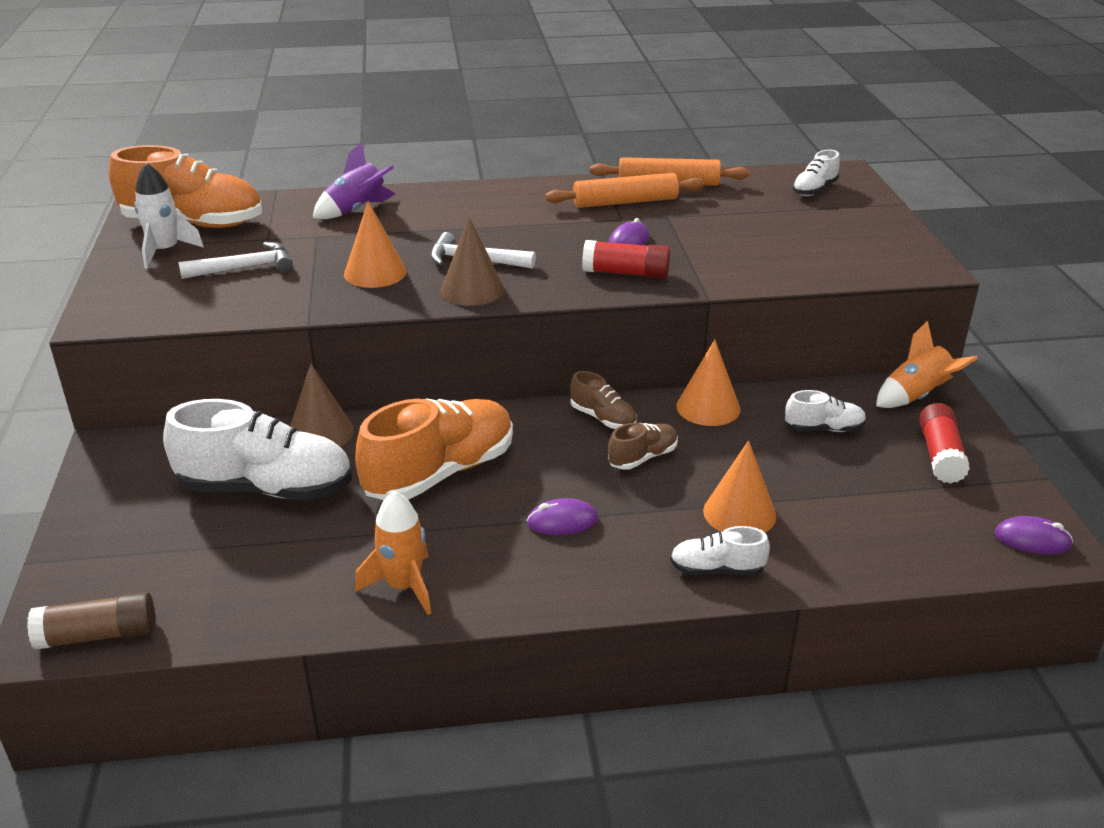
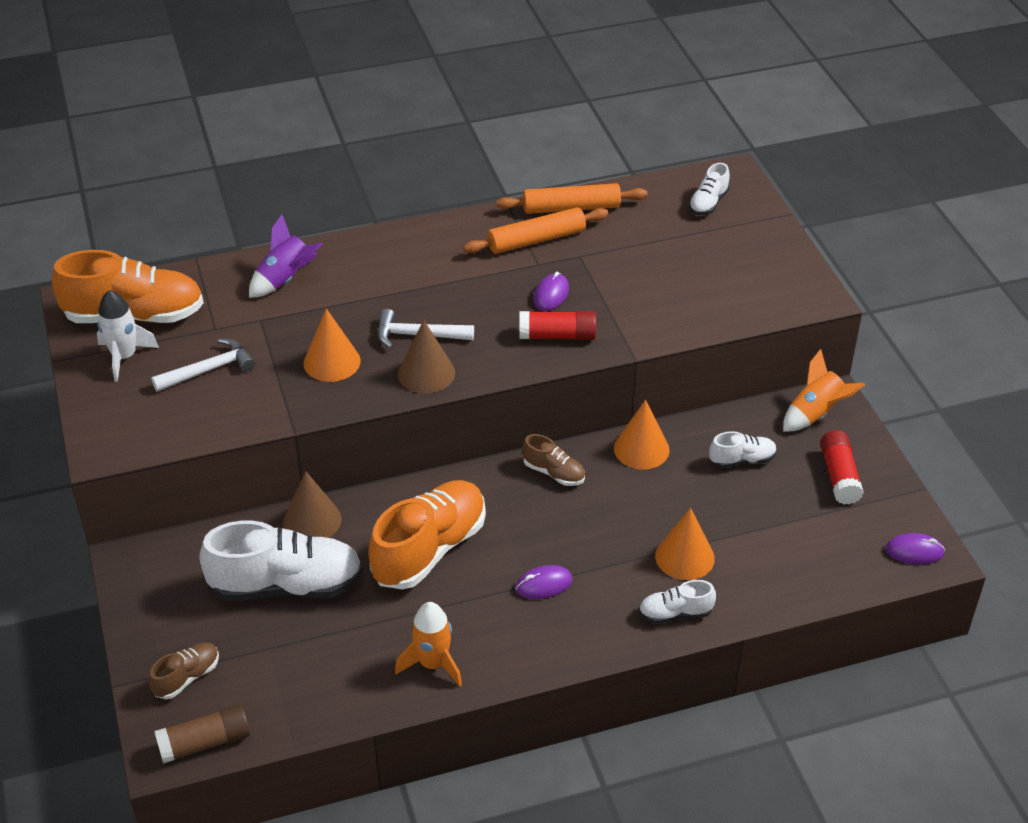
camera: 10 degrees left, 10 degrees up
brown shoe [608,423,678,470] -> brown shoe moved to [149,642,219,699]

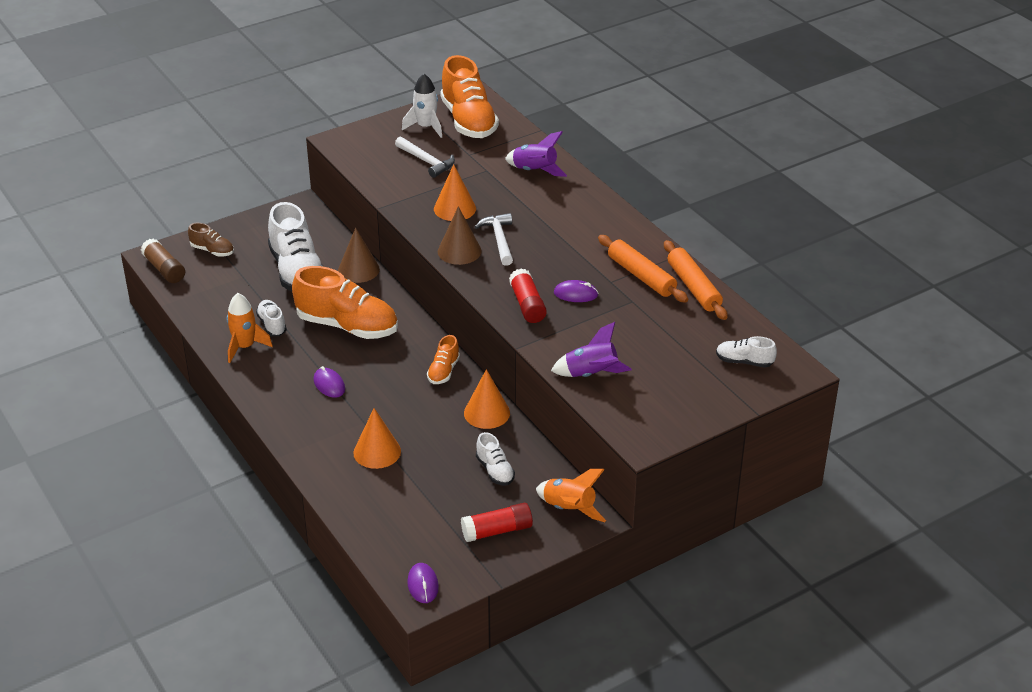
camera: 75 degrees right, 5 degrees down
brown shoe [522,434,585,486] -> orange shoe [427,335,460,384]
white shoe [639,580,716,624] -> white shoe moved to [256,300,287,336]
none -> purple rocket [551,322,632,377]

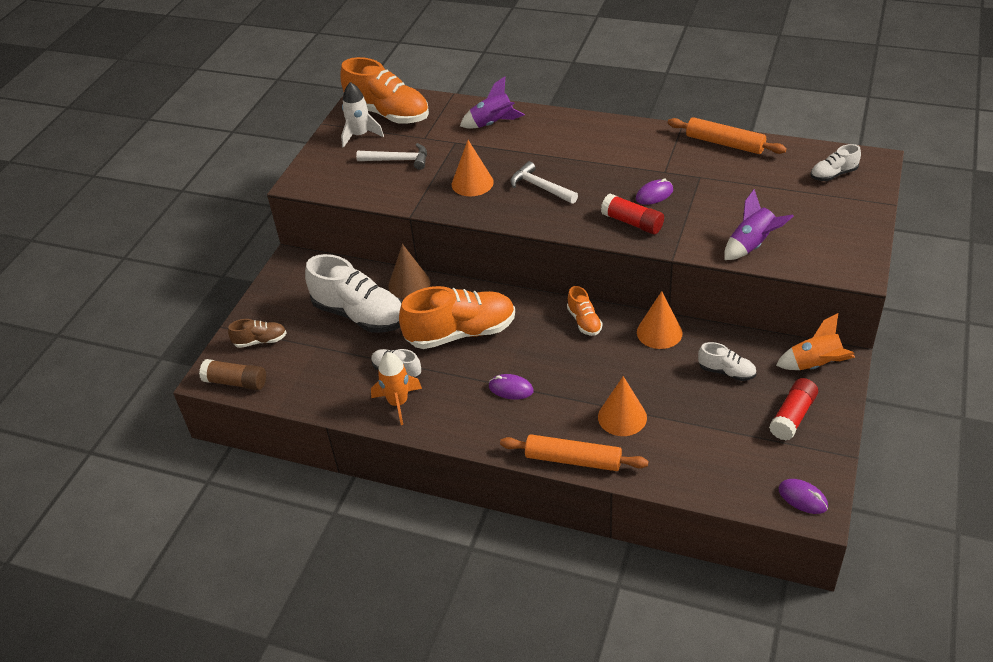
camera: 35 degrees left, 5 degrees up
brown cone [438,206,482,265] -> none
orange rolling pin [598,235,688,303] -> orange rolling pin moved to [500,434,648,471]

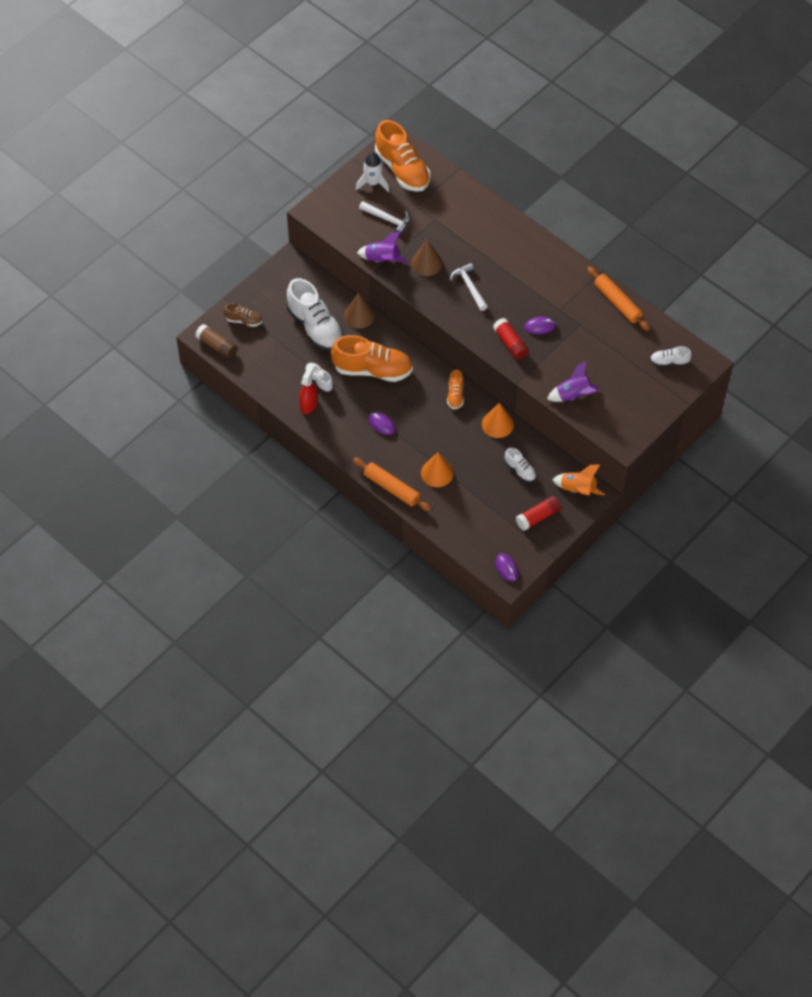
camera: 20 degrees right, 15 degrees up
orange rocket [371,352,422,425] -> red spray bottle [299,366,318,414]
orange cone [452,140,494,196] -> brown cone [411,240,443,276]
purple rocket [460,76,525,129] -> purple rocket moved to [357,231,408,262]

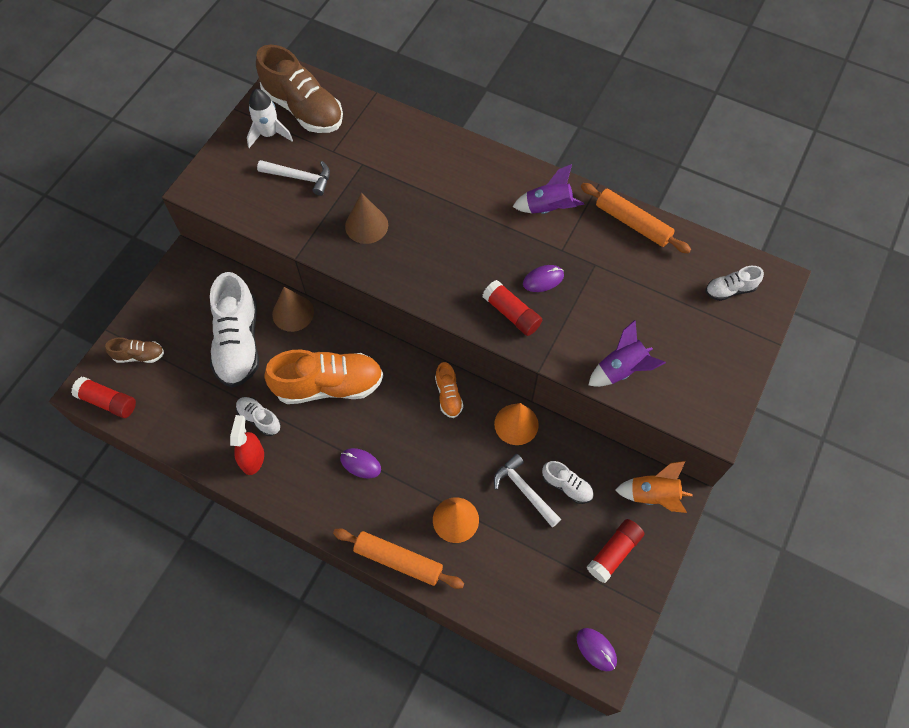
camera: 15 degrees left, 5 degrees up
brown glue stick [195,324,237,359] -> red glue stick [71,377,136,418]
white shoe [287,278,343,351] -> white shoe turned 45 degrees clockwise [210,272,259,388]
purple rocket [357,231,408,262] -> purple rocket moved to [513,164,584,214]
orange shoe [375,120,430,192] -> brown shoe [256,44,343,133]
white hammer [449,263,488,311] -> white hammer moved to [494,454,561,528]

